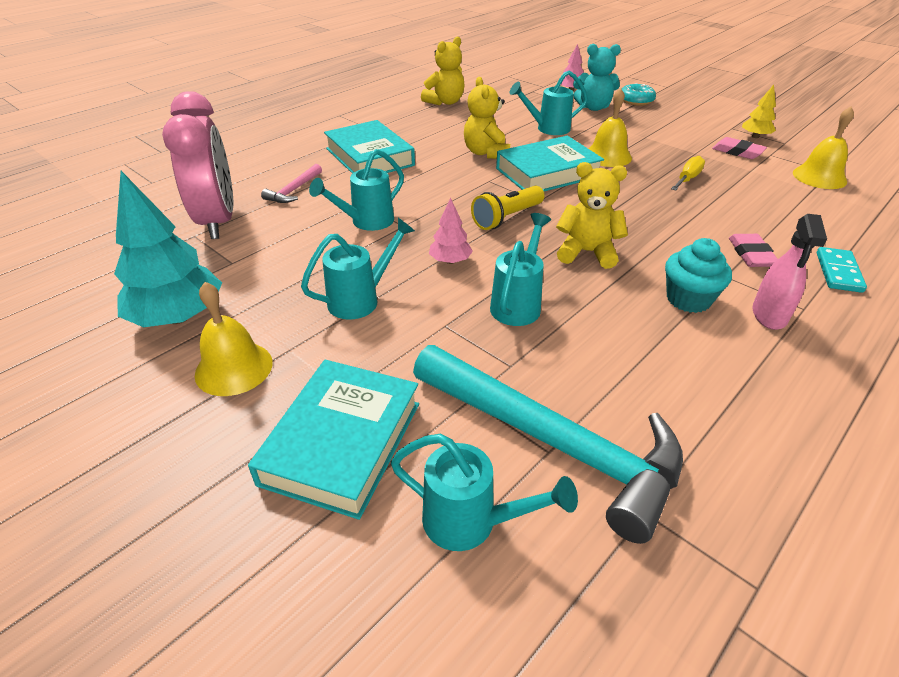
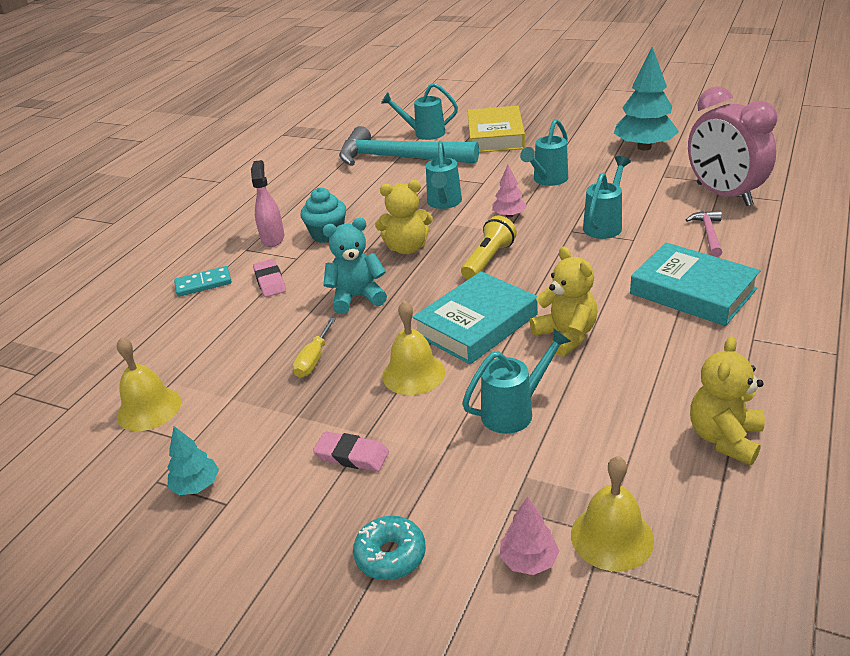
camera: 165 degrees right, 5 degrees down
yellow bell [195,282,273,396] -> yellow bell moved to [571,456,654,572]
turquoise book [248,360,419,520] -> yellow book [467,106,525,153]
turquoise teddy bear [573,44,621,111] -> turquoise teddy bear moved to [323,218,387,314]
pink eraser [712,137,767,159] -> pink eraser moved to [313,431,389,472]
yellow tree [742,85,776,138] -> turquoise tree [167,426,219,495]
turquoise domino [817,247,867,293] -> turquoise domino turned 75 degrees clockwise [174,266,232,297]

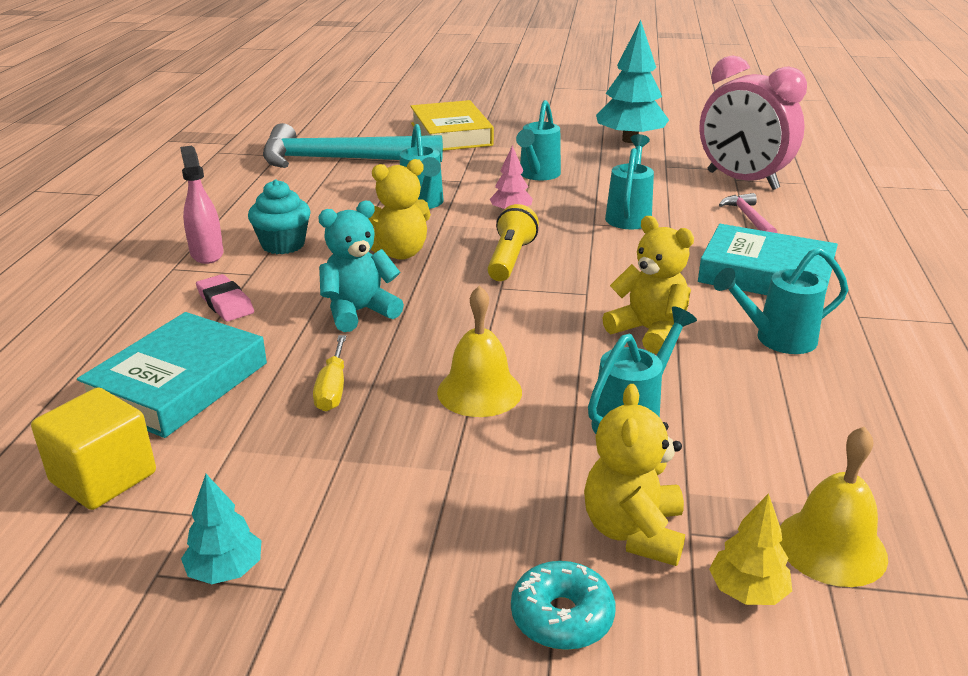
camera: 20 degrees left, 5 degrees down
yellow bell [117,337,181,431] -> yellow cube [31,387,156,510]
turquoise domino [174,266,232,297] -> none
pink eraser [313,431,389,472] -> none
turquoise watering can [381,83,458,140] -> turquoise watering can moved to [713,247,848,354]
turquoise book [412,271,538,364] -> turquoise book moved to [77,312,267,438]
pink tree [500,497,559,575] -> yellow tree [709,493,792,605]
yellow teddy bear [690,336,765,465] -> yellow teddy bear moved to [584,384,685,566]

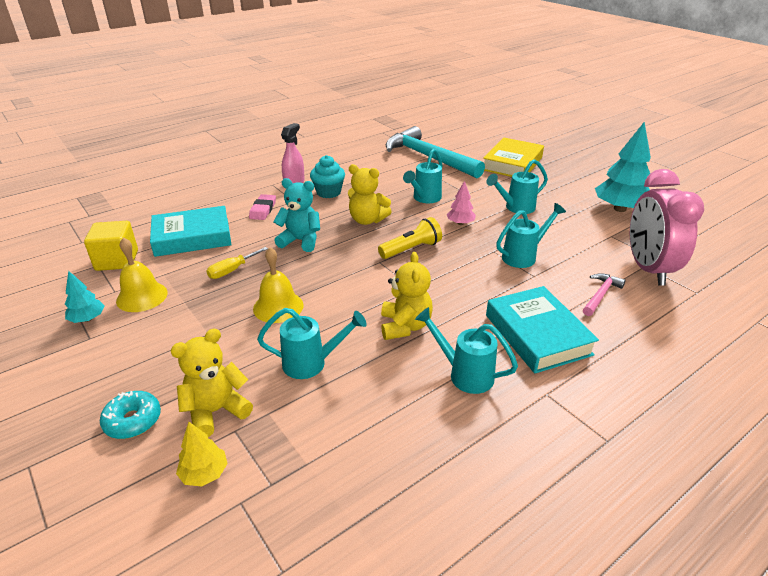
camera: 45 degrees right, 5 degrees up
yellow bell [779,426,888,587] -> yellow bell moved to [116,238,168,312]

